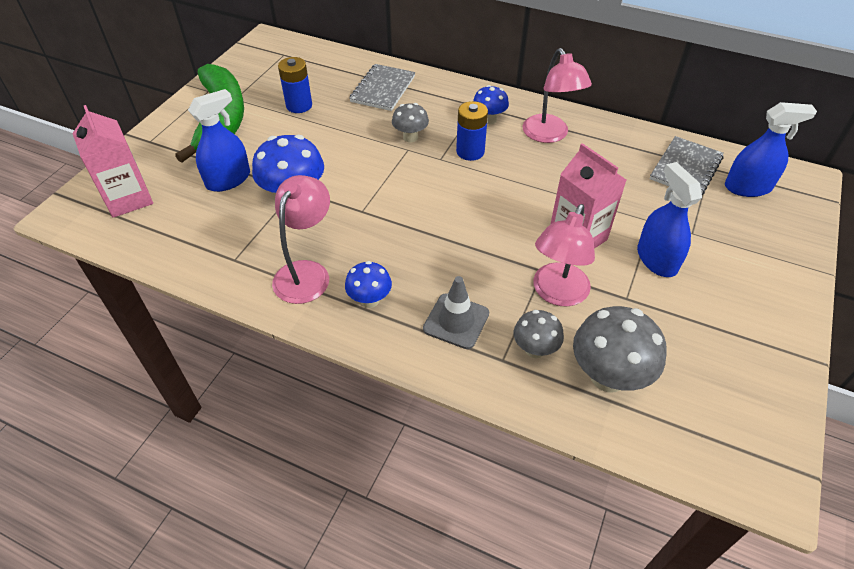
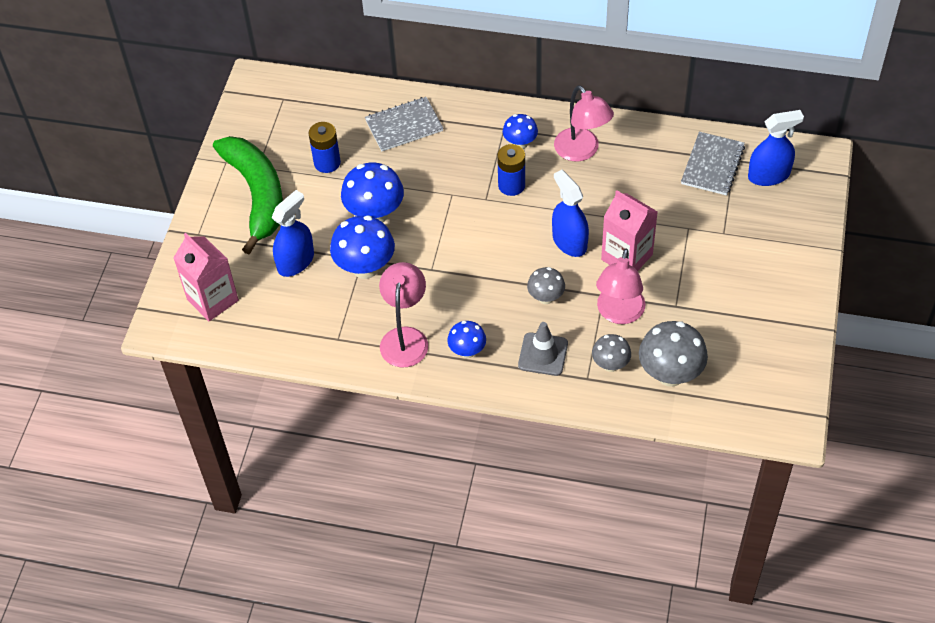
camera: 10 degrees left, 5 degrees up
grey notebook [349,64,415,111] -> grey notebook turned 60 degrees clockwise [365,97,443,151]
grey mushroom [392,103,429,142] -> grey mushroom moved to [527,267,565,304]
blue spray bottle [637,162,702,277] -> blue spray bottle moved to [552,170,589,257]
none -> blue mushroom [341,163,404,222]

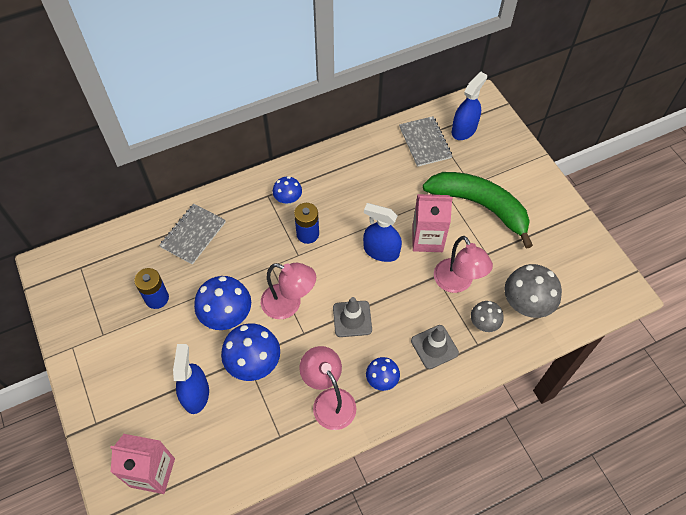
camera: 40 degrees left, 5 degrees up
green banana [213,136,283,254] -> green banana moved to [423,172,533,249]
grey mushroom [527,267,565,304] -> none
pink lamp [554,85,614,162] -> pink lamp moved to [261,263,316,319]
none -> grey traffic cone [333,297,372,337]

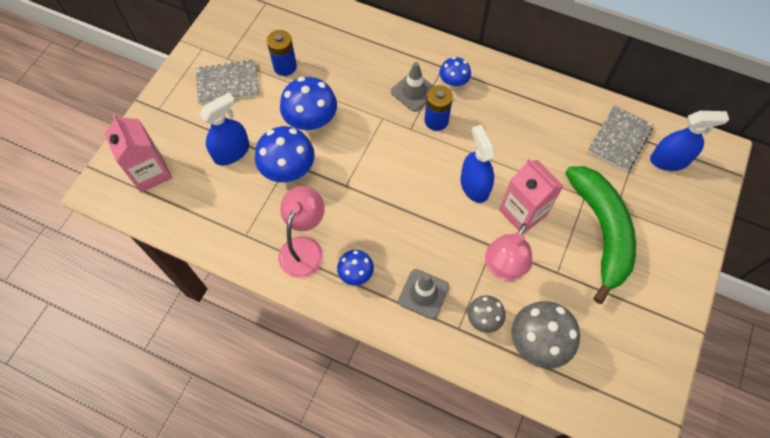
camera: 50 degrees right, 5 degrees up
grey notebook [159,204,226,264] -> grey notebook moved to [196,60,259,104]
pink lamp [261,263,316,319] -> none
grey traffic cone [333,297,372,337] -> grey traffic cone moved to [391,62,434,112]

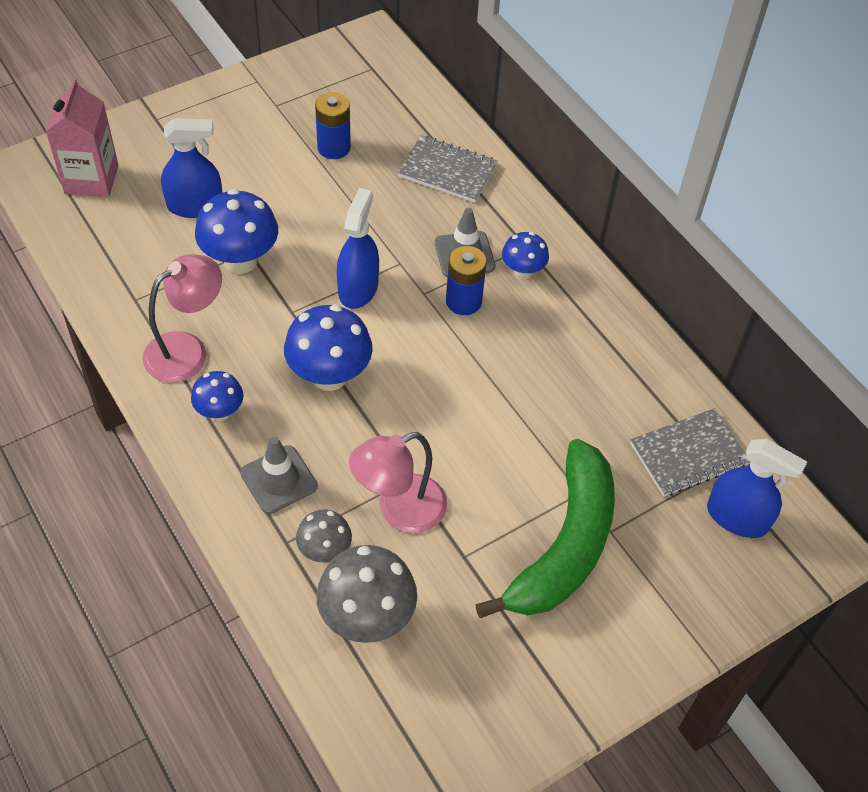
camera: 30 degrees right, 10 degrees down
grey notebook [196,60,259,104] -> grey notebook moved to [397,135,498,203]
blue mushroom [280,77,337,133] -> blue mushroom moved to [284,305,373,391]
blue spray bottle [461,125,495,203] -> blue spray bottle moved to [337,188,379,309]
pink carton [499,158,564,234] -> none

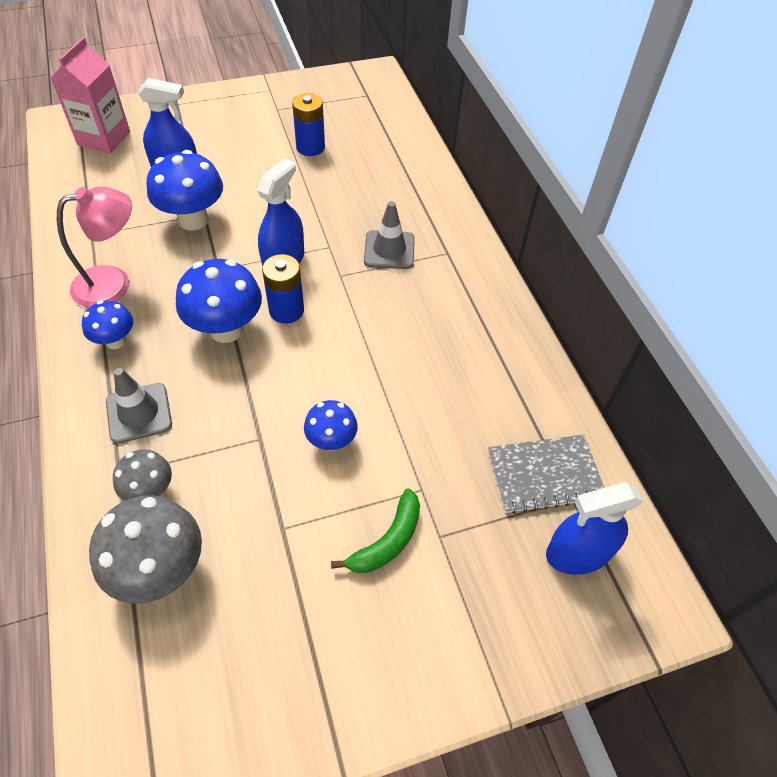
camera: 15 degrees right, 0 degrees up
pink lamp [349,432,447,533] -> none
grey notebook [397,135,498,203] -> none
blue battery [446,246,487,315] -> blue battery moved to [262,254,304,324]
green banana [475,439,615,618] -> green banana [331,488,420,573], size x0.48
blue mushroom [502,232,549,279] -> blue mushroom moved to [304,400,358,451]
blue spray bottle [707,439,807,538] -> blue spray bottle turned 120 degrees clockwise [546,482,644,575]

